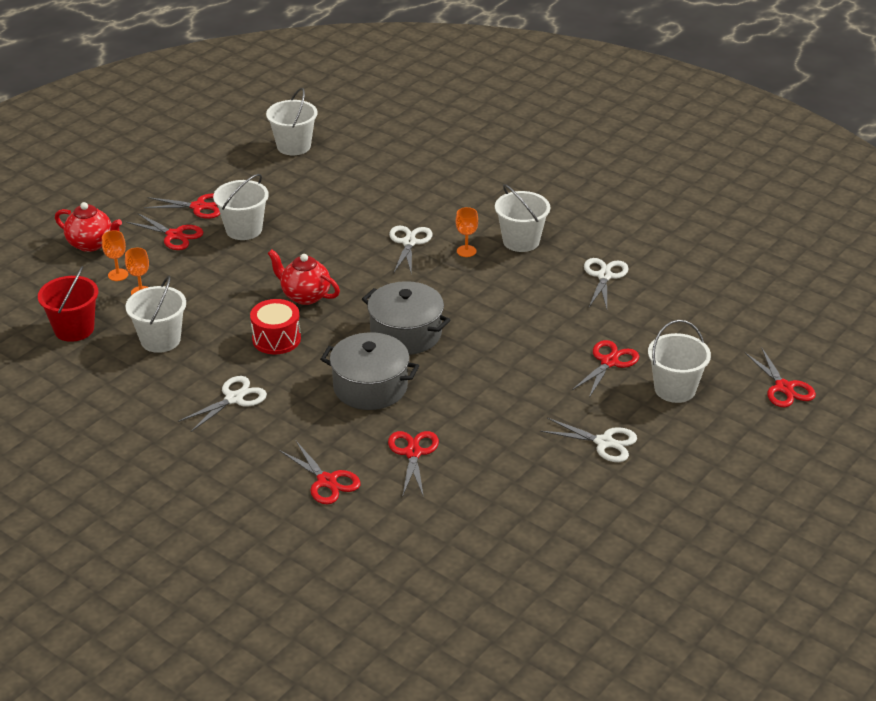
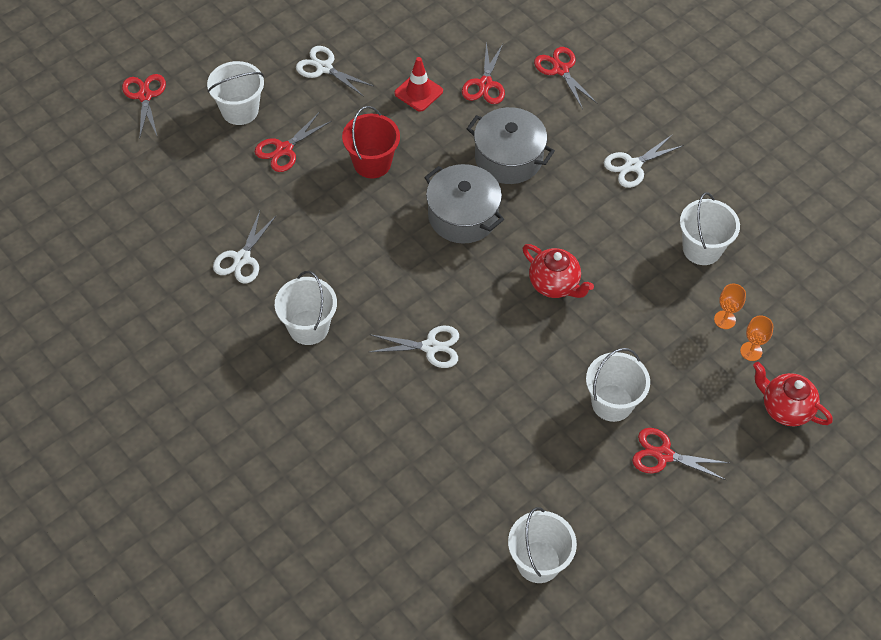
camera: 170 degrees left, 20 degrees up
red bucket [38,266,98,342] -> red bucket moved to [342,106,400,178]
red scissors [126,213,204,250] -> none
red drum [250,299,301,354] -> none
white scissors [389,226,433,275] -> white scissors turned 105 degrees counterclockwise [369,326,459,368]
orange goblet [456,207,478,257] -> none
none -> red traffic cone [394,57,443,112]

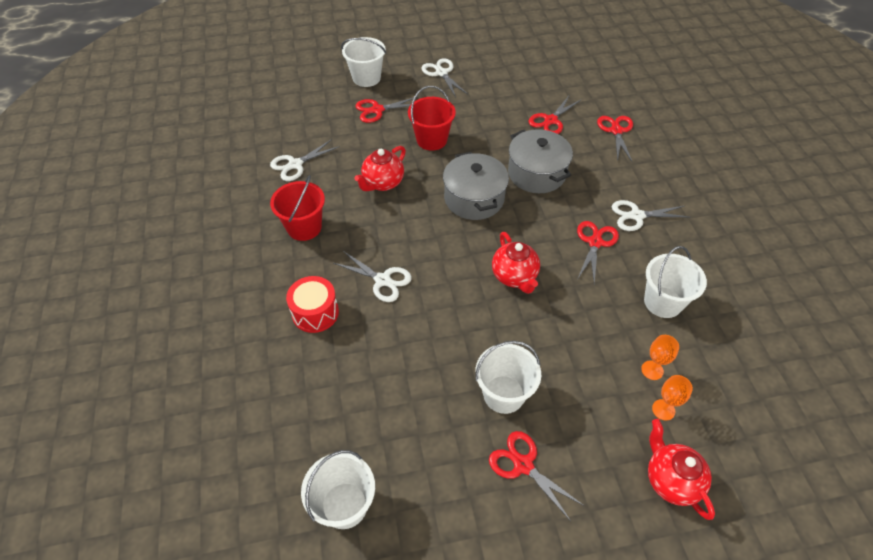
camera: 30 degrees right, 5 degrees down
red scissors [122,74,166,139] -> red scissors moved to [577,221,619,284]
white bucket [275,271,337,345] -> red bucket [270,175,325,241]
red traffic cone [394,57,443,112] -> none
none -> red drum [286,276,339,333]
none -> red teapot [354,146,406,191]

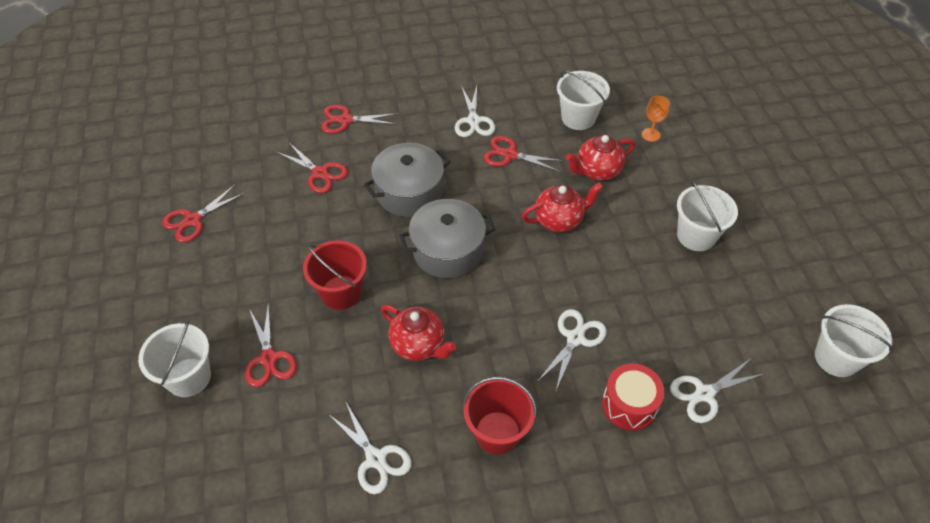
camera: 90 degrees left, 0 degrees up
white scissors [422,58,467,97] -> white scissors moved to [670,359,766,423]
red scissors [489,431,584,521] -> red scissors moved to [162,184,245,243]
red teapot [648,419,715,520] -> red teapot moved to [566,135,635,181]
orange goblet [652,375,693,421] -> none

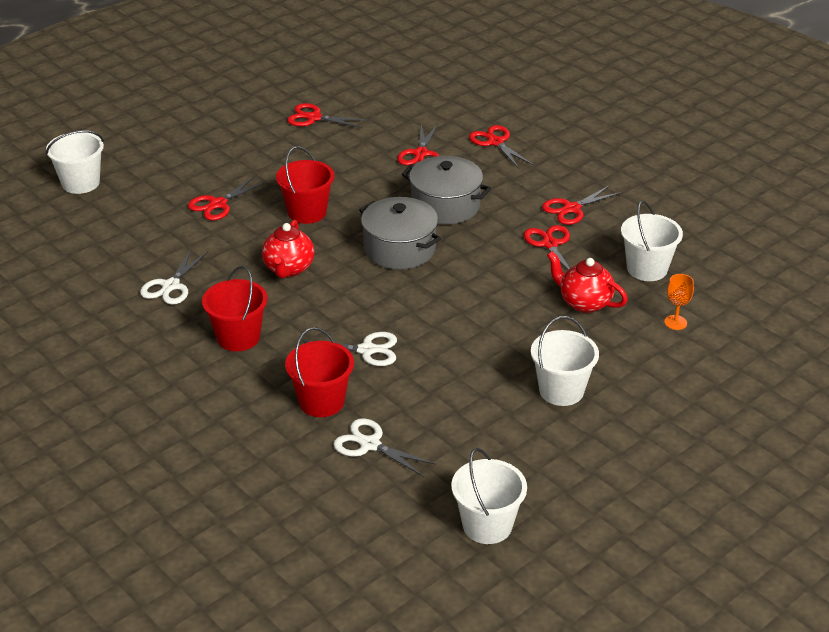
camera: 60 degrees right, 15 degrees down
white bucket [138,320,211,397] -> white bucket moved to [46,130,104,194]
white scissors [455,86,495,137] -> red scissors [542,185,622,225]
red teapot [522,182,603,232] -> none
red drum [602,363,665,431] -> red bucket [285,327,354,417]

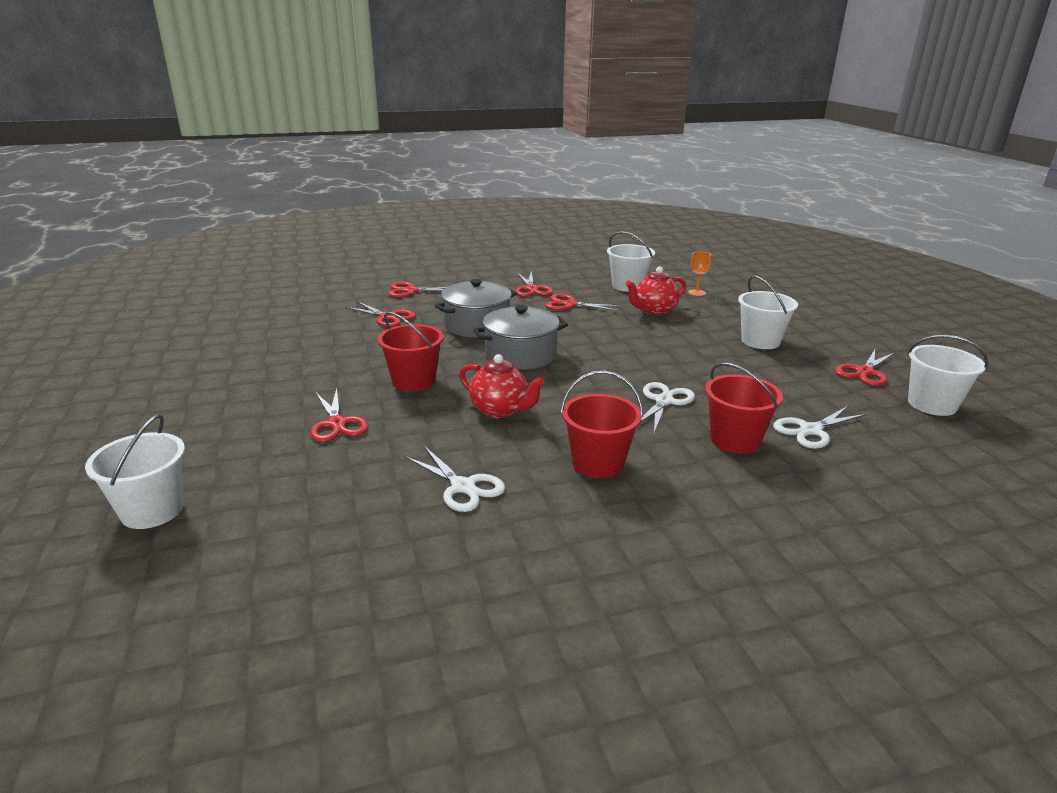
camera: 65 degrees left, 10 degrees down
red scissors [287,103,366,128] -> red scissors moved to [835,350,894,386]

